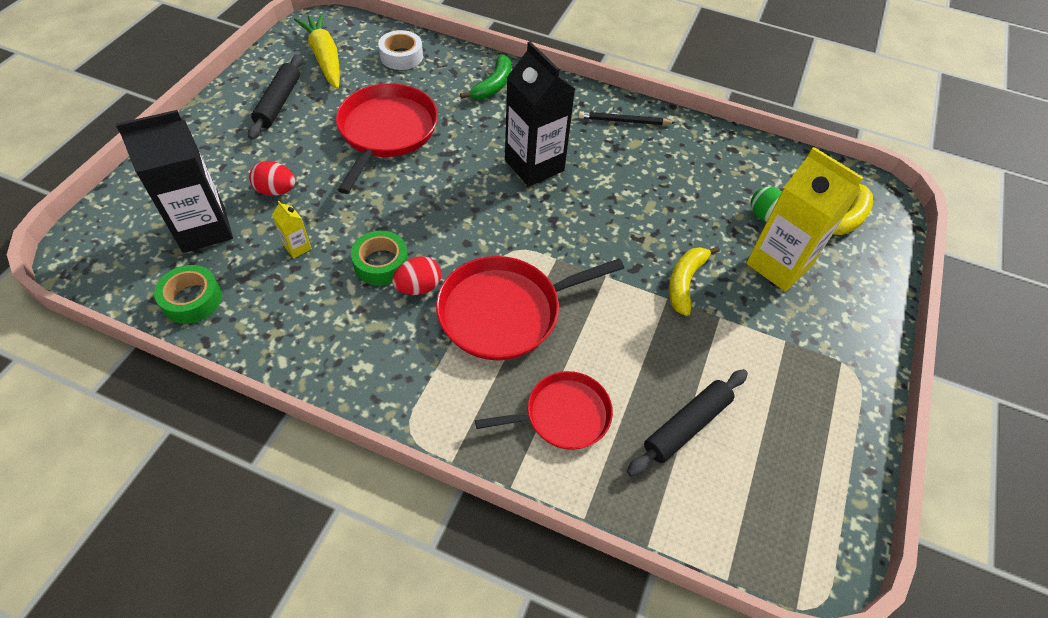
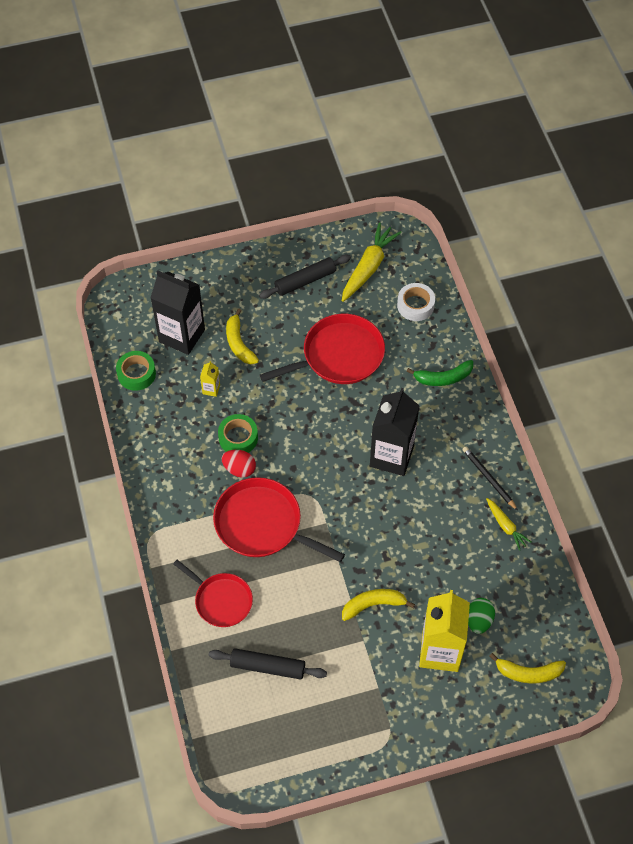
camera: 55 degrees right, 5 degrees up
red egg [249,161,295,196] -> yellow banana [226,308,259,364]
none -> yellow carrot [486,498,532,551]

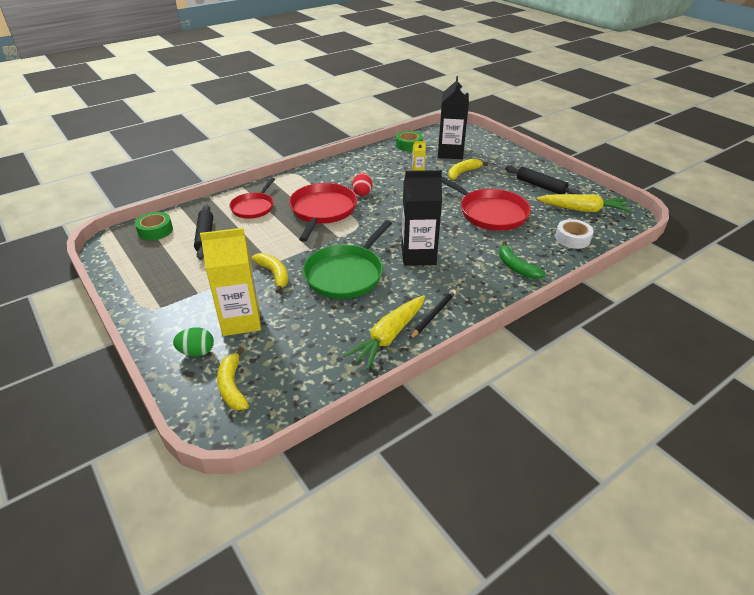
camera: 70 degrees right, 20 degrees down
green tape [218,414,258,453] -> green tape moved to [135,212,173,240]
green egg [468,598,495,634] -> green egg moved to [173,327,214,356]
yellow carrot [486,498,532,551] -> yellow carrot [343,295,425,370], size x1.79
none -> green pan [303,220,392,299]

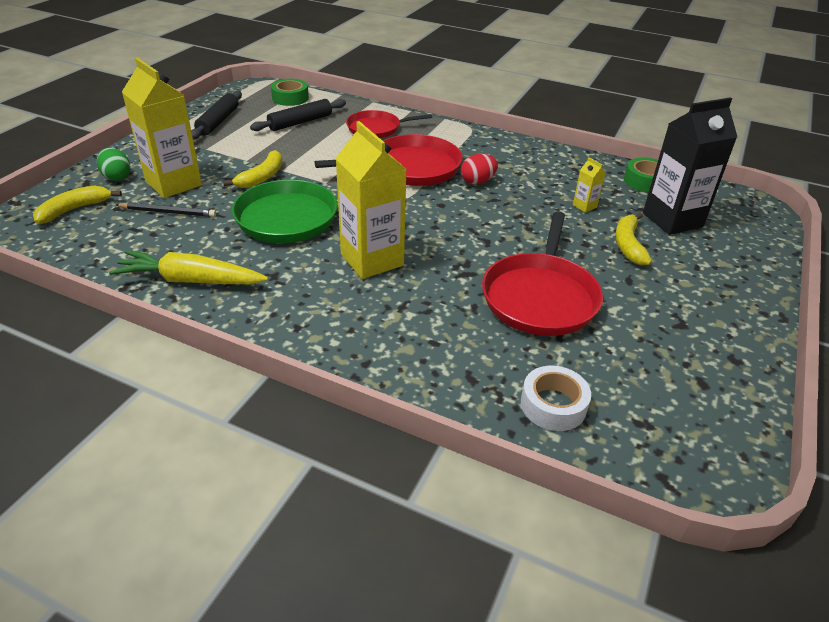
camera: 60 degrees right, 0 degrees up
black carton [401,170,442,266] -> yellow carton [335,121,406,279]
black pencil [409,289,456,339] -> black pencil moved to [116,202,216,217]
yellow banana [448,159,488,180] -> yellow banana turned 105 degrees counterclockwise [615,213,652,265]
green banana [499,241,546,279] -> none
black rolling pin [505,166,582,194] -> black rolling pin moved to [191,91,242,139]
yellow carrot [537,194,631,212] -> none

